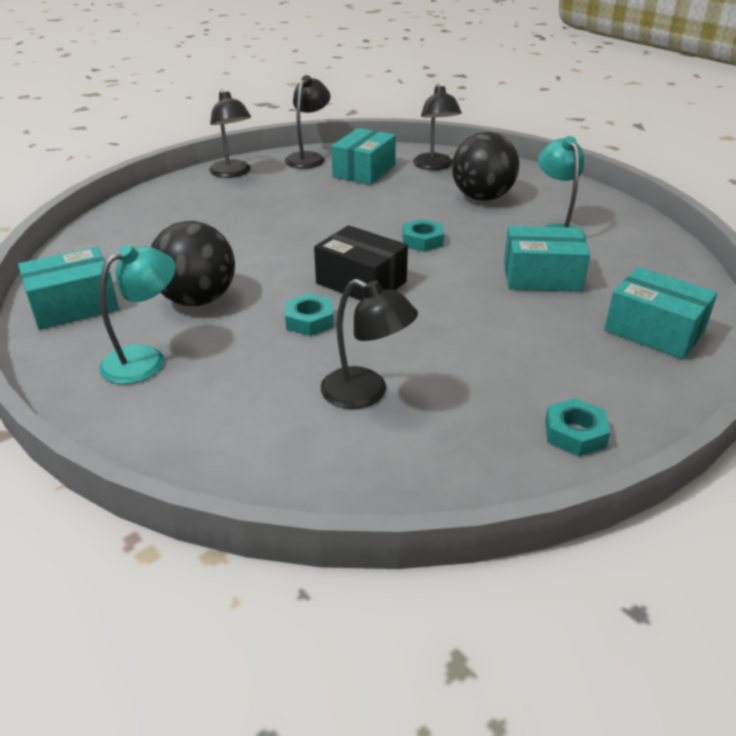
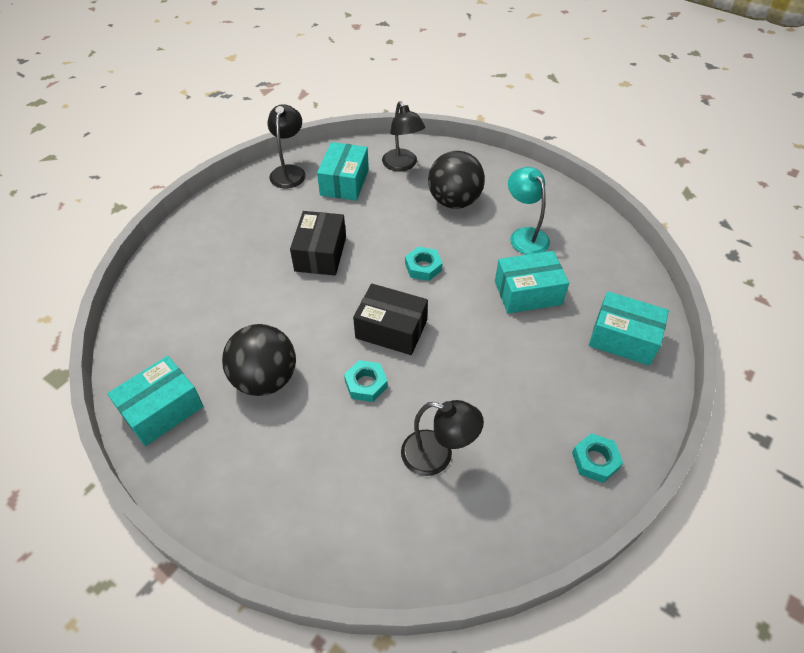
camera: 15 degrees left, 15 degrees up
turquoise lamp [99,245,176,384] -> none
black lamp [209,90,251,178] -> none
none -> black box [290,211,346,276]

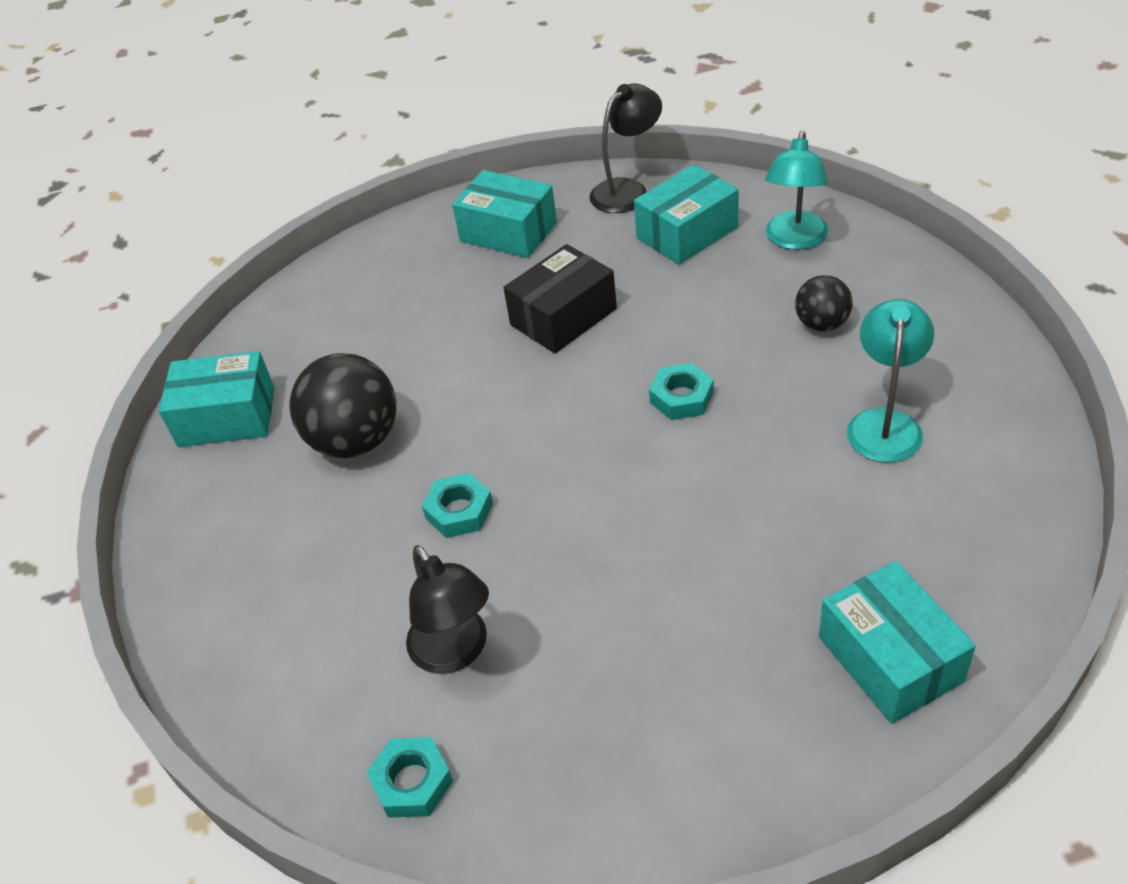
camera: 45 degrees right, 5 degrees down
black box [353,284,428,355] -> none
black lamp [382,101,425,171] -> turquoise lamp [765,131,828,250]
black ball [428,151,485,209] -> black ball [795,275,853,332], size x0.56
turquoise box [495,251,569,314] -> turquoise box moved to [452,170,557,258]
turquoise nut [572,433,623,483] -> turquoise nut moved to [367,737,453,818]

